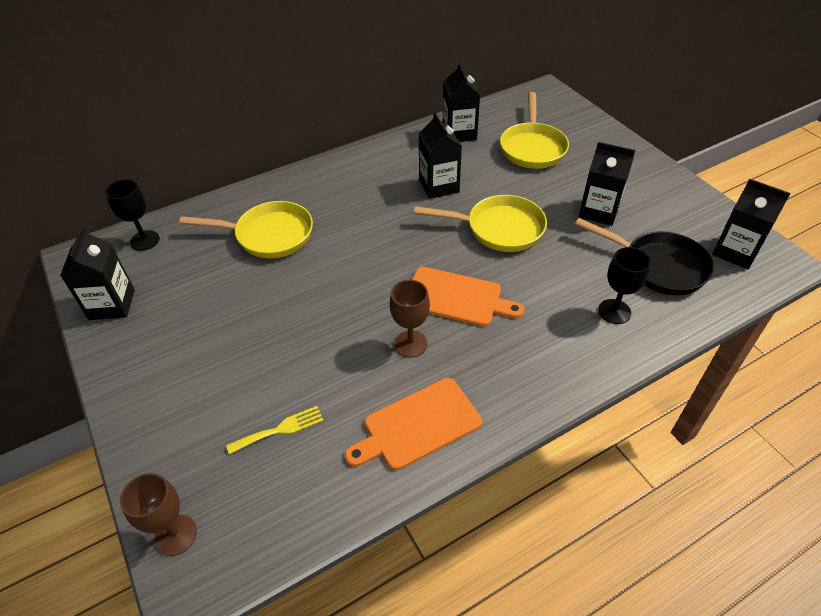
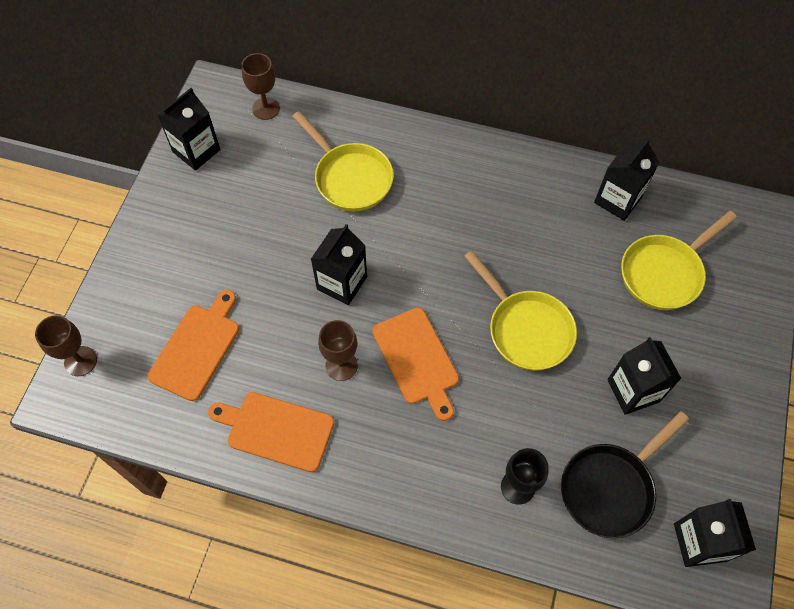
camera: 45 degrees right, 15 degrees up
black goblet [105,179,160,251] -> brown goblet [241,53,280,120]
yellow fork [226,406,324,454] -> orange cutting board [147,290,239,401]
black carton [419,112,462,199] -> black carton moved to [311,224,367,305]
black pan [575,218,714,295] -> black pan turned 60 degrees clockwise [561,411,689,538]

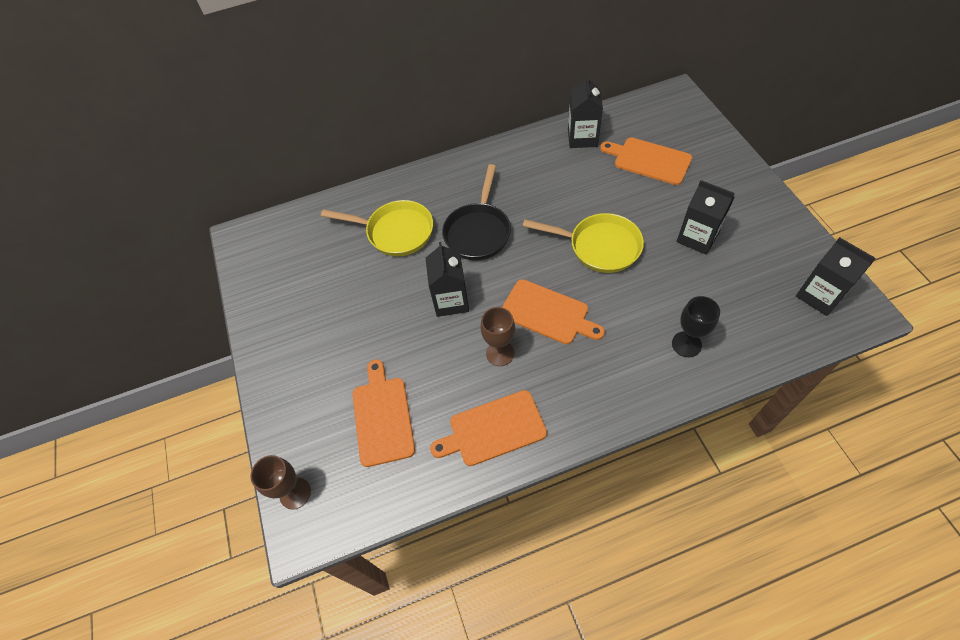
camera: 30 degrees left, 5 degrees down
black carton [157,88,220,171] -> none
brown goblet [241,53,280,120] -> none
black pan [561,411,689,538] -> black pan moved to [442,164,511,261]
yellow pan [621,211,737,310] -> orange cutting board [600,138,692,185]

